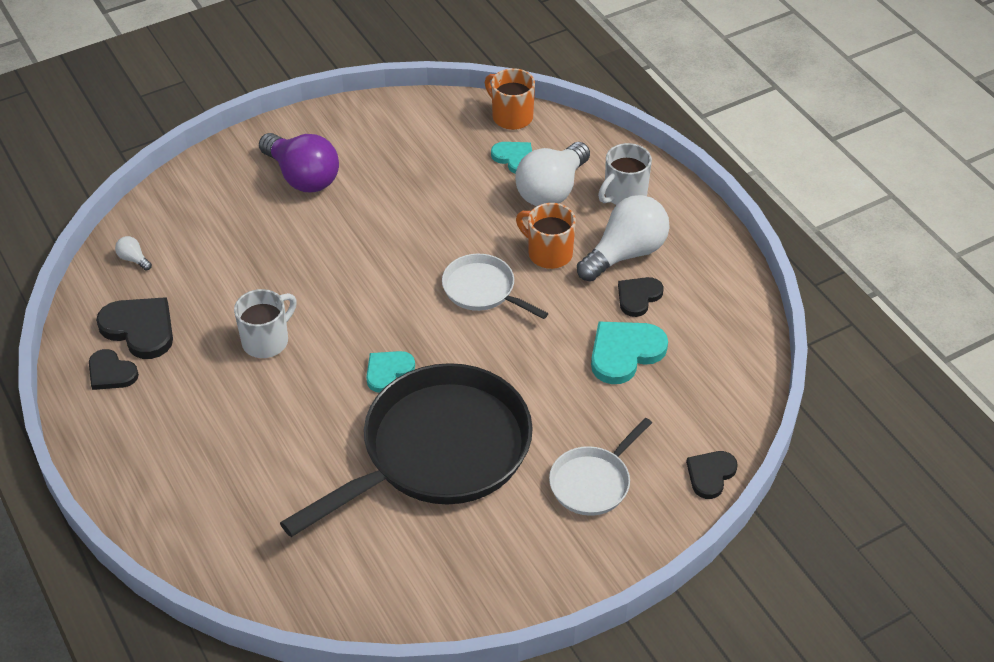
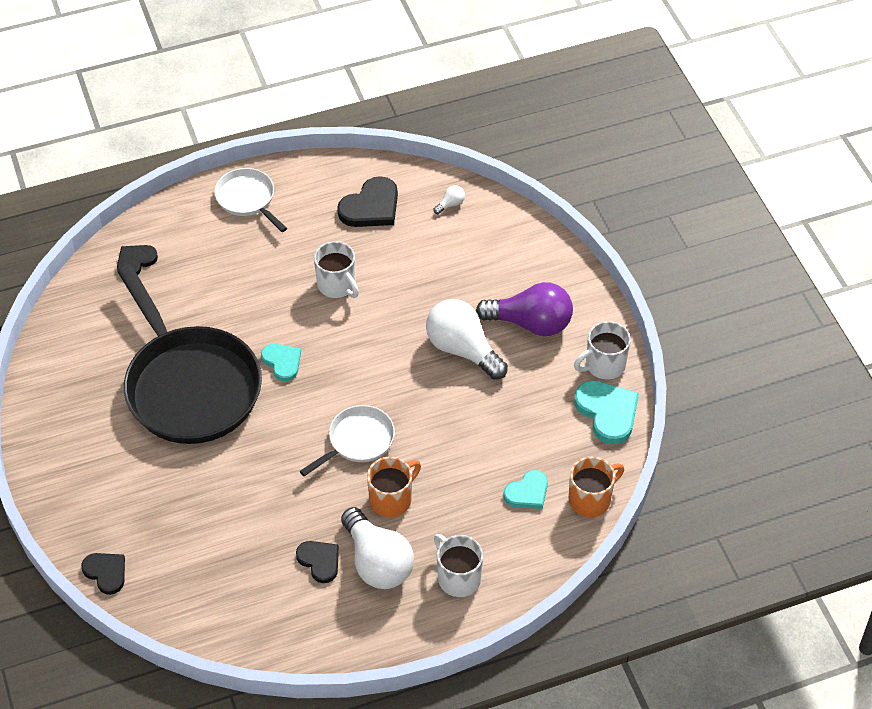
camera: 100 degrees right, 5 degrees up
black heart [89,349,139,390] -> black heart moved to [117,245,158,275]
purple light bulb [259,133,339,192] -> purple light bulb turned 135 degrees counterclockwise [476,282,573,336]
white light bulb [515,142,590,206] -> white light bulb moved to [426,299,508,380]
white pan [549,418,652,516] -> white pan moved to [214,168,287,232]
turquoise heart [591,322,668,384] -> turquoise heart moved to [574,380,639,444]
none -> white mug [574,321,631,379]

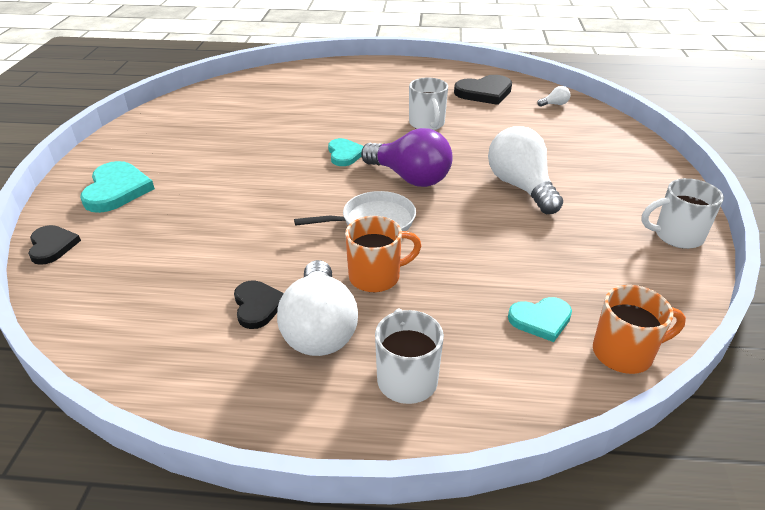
camera: 25 degrees right, 15 degrees down
black heart [117,245,158,275] -> none
black pan [117,264,262,444] -> none
white pan [214,168,287,232] -> none
purple light bulb [476,282,573,336] -> purple light bulb moved to [361,128,453,187]
turquoise heart [574,380,639,444] -> turquoise heart moved to [80,161,155,213]

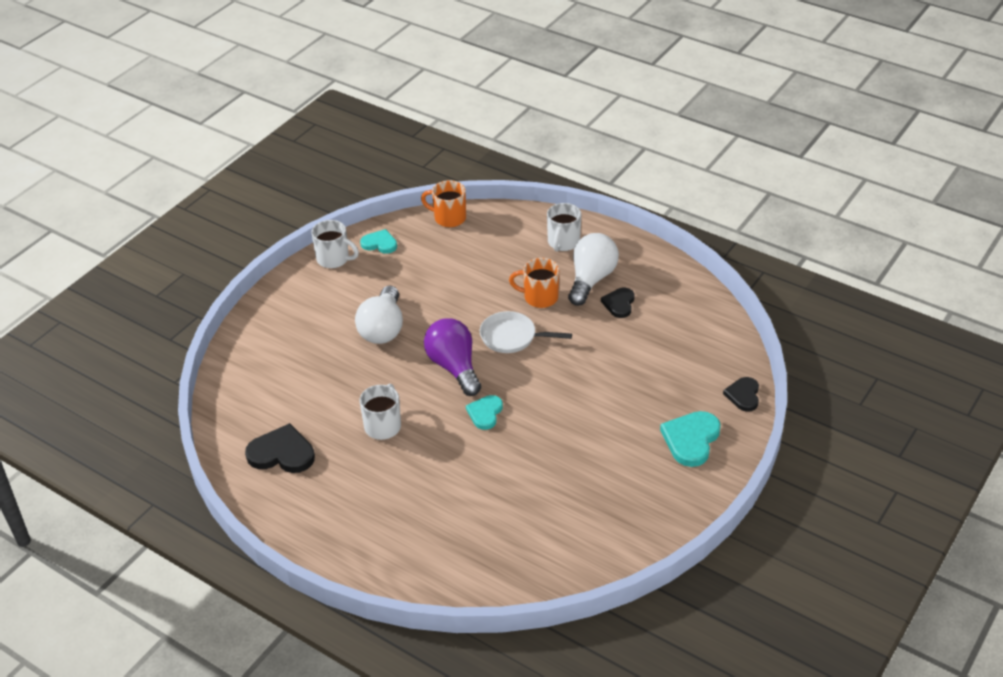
camera: 150 degrees left, 5 degrees up
turquoise heart [508,297,572,342] -> turquoise heart moved to [360,229,397,254]
white light bulb [537,86,571,107] -> none

